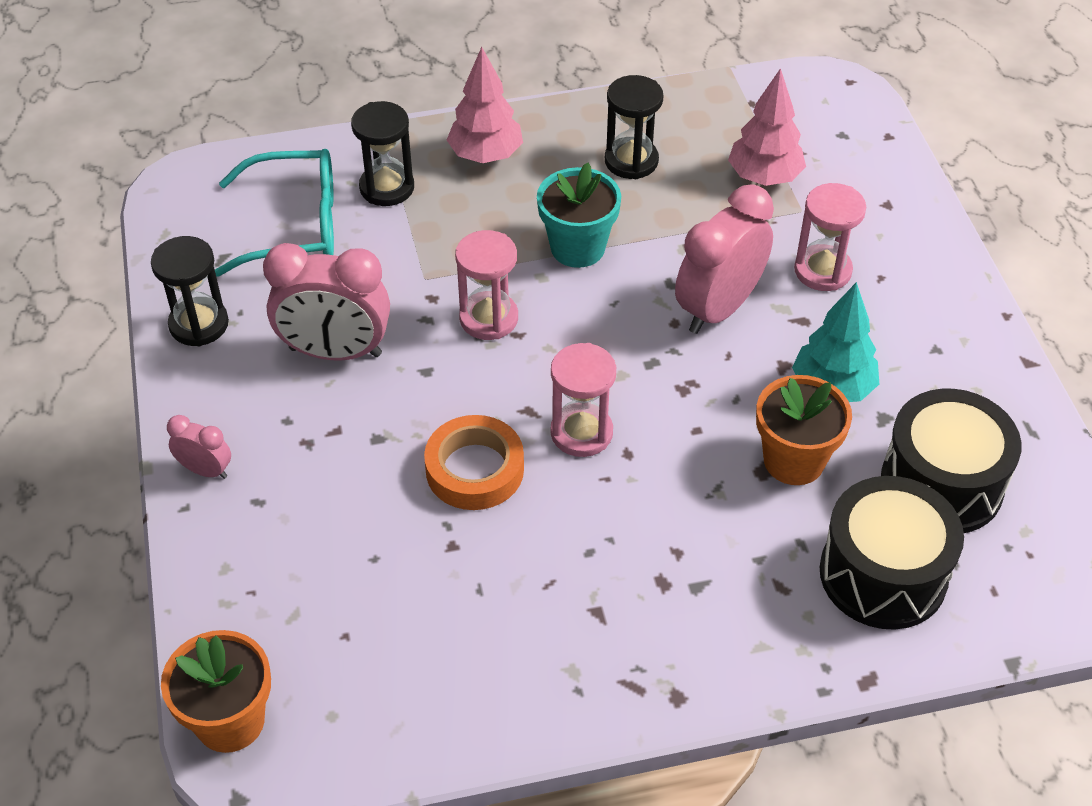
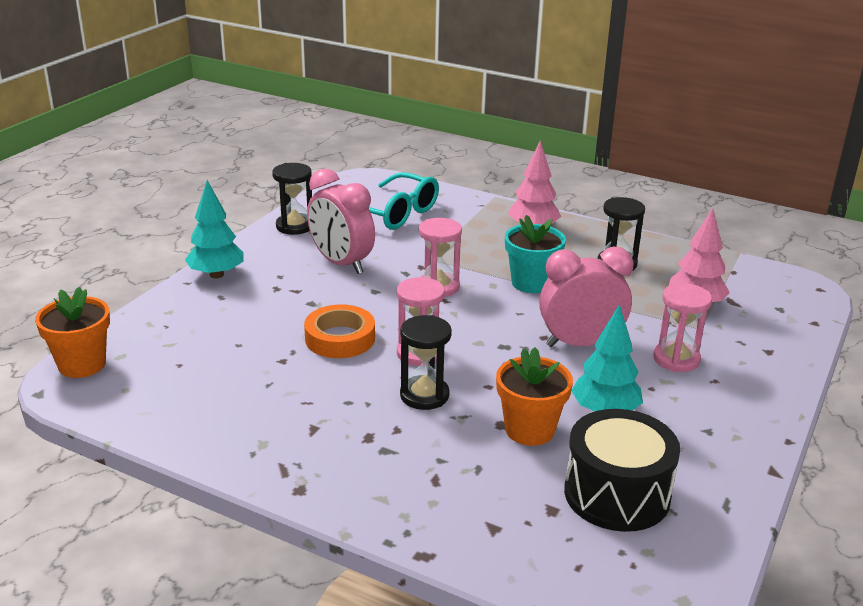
camera: 40 degrees right, 20 degrees down
pink clock [167,415,231,479] -> turquoise tree [185,180,244,279]
black hourglass [351,101,414,206] -> black hourglass moved to [400,315,452,410]
black drum [820,476,964,630] -> none

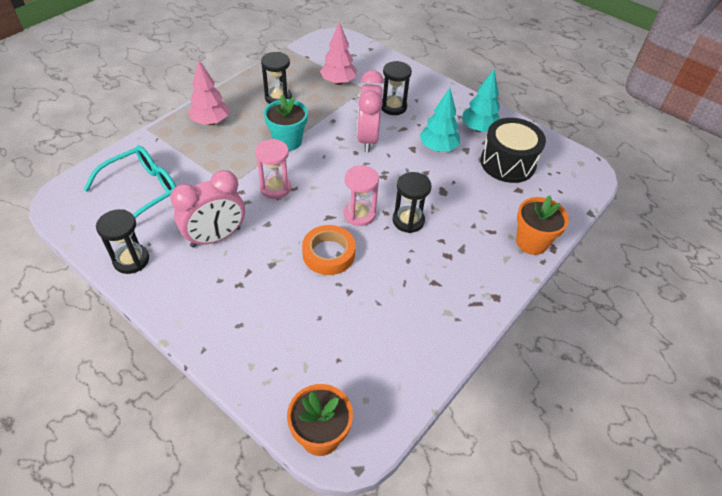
camera: 80 degrees left, 20 degrees up
turquoise tree [185,180,244,279] -> turquoise tree moved to [462,69,500,132]
orange flower pot [496,347,573,446] -> orange flower pot moved to [516,196,569,255]
pink hourglass [653,283,712,372] -> black hourglass [381,61,412,115]

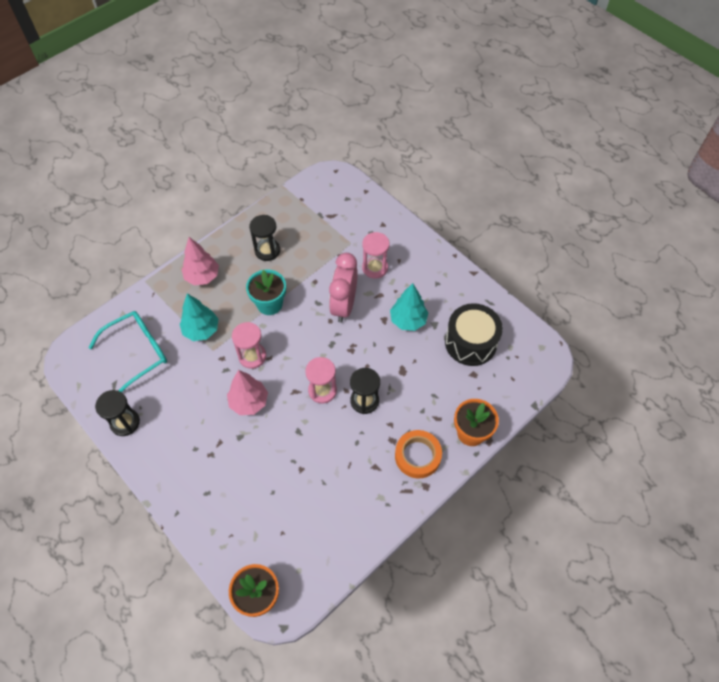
camera: 10 degrees right, 10 degrees up
pink clock [170,170,245,248] -> none
orange tape [302,225,356,275] -> orange tape moved to [395,430,442,478]
pink tree [320,21,357,85] -> pink tree moved to [227,370,268,415]
black hourglass [381,61,412,115] -> pink hourglass [362,232,390,279]
turquoise tree [462,69,500,132] -> turquoise tree moved to [180,294,218,341]

